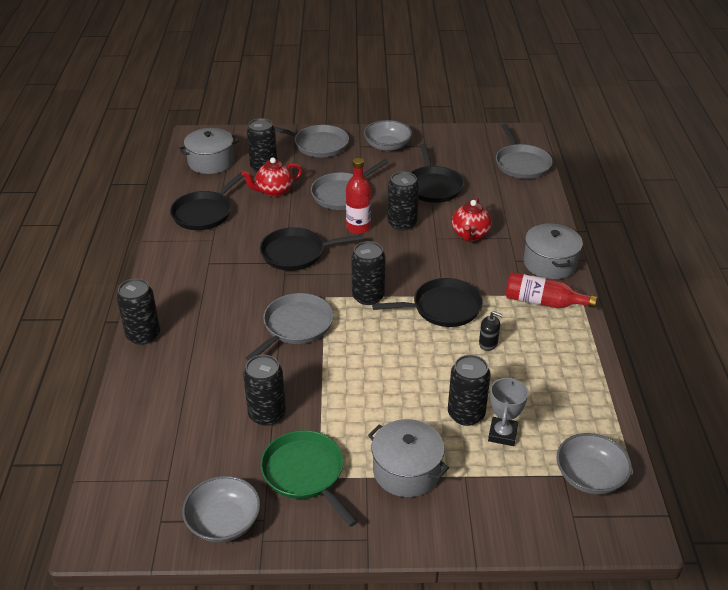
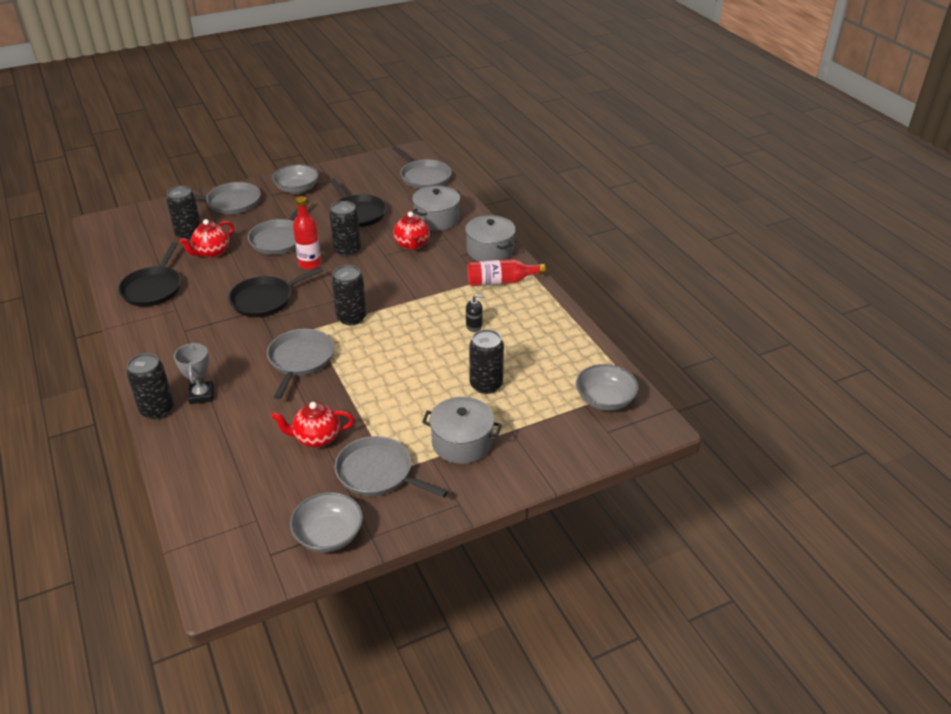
camera: 25 degrees left, 0 degrees up
grey pot [179,128,239,174] -> grey pot moved to [412,186,460,231]
black can [243,355,286,426] -> red teapot [271,402,354,448]
green pan [260,430,358,527] -> grey pan [335,436,448,497]
black pan [372,278,483,327] -> none
grey trophy [488,377,528,446] -> grey trophy moved to [174,343,214,404]

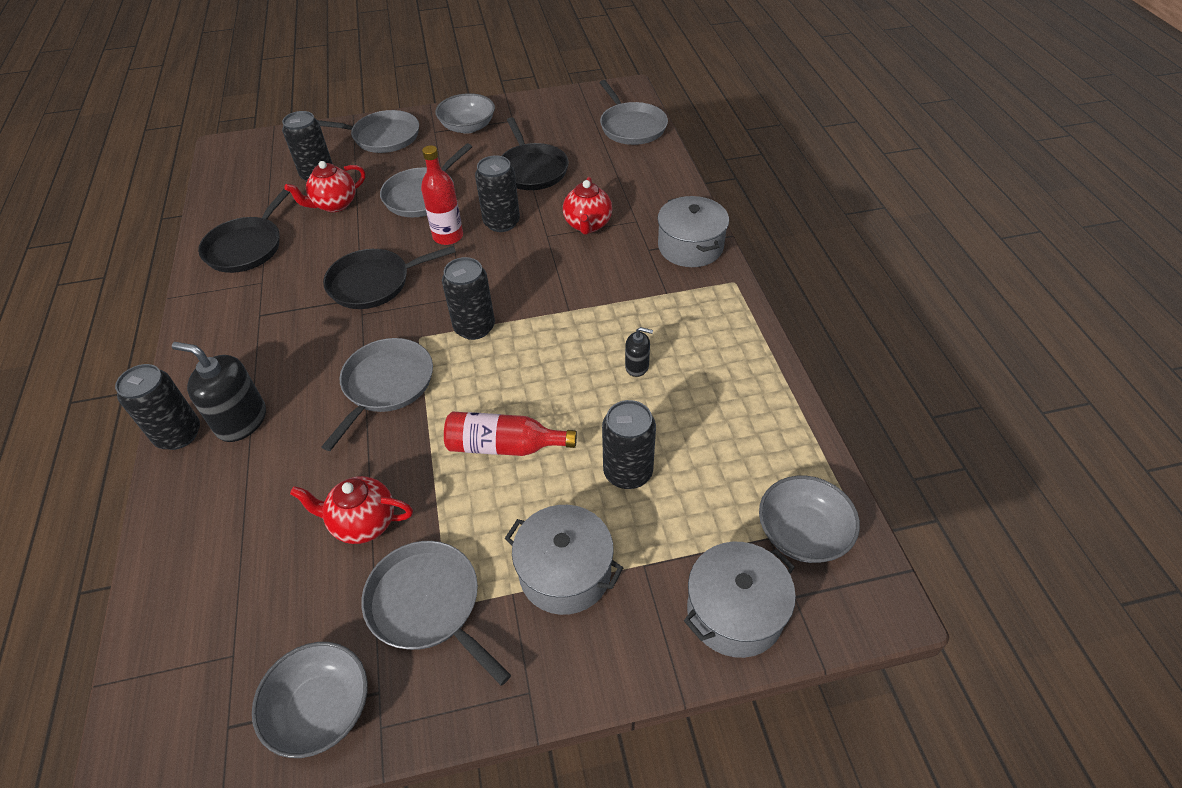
camera: 15 degrees right, 10 degrees up
grey trophy [174,343,214,404] -> black soap dispenser [172,342,266,442]
grey pot [412,186,460,231] -> grey pot moved to [684,542,796,658]
red bottle [467,259,546,286] -> red bottle moved to [444,412,577,456]

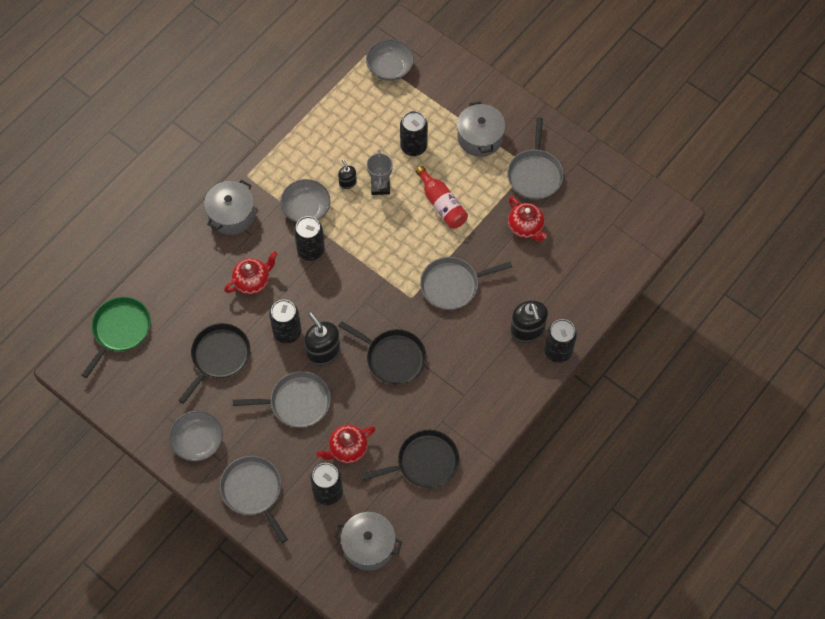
camera: 130 degrees left, 15 degrees up
grey bowl [252,642,367,758] -> grey bowl moved to [280,179,330,222]
red teapot [284,161,365,212] -> red teapot turned 135 degrees clockwise [317,425,376,463]
red bottle [421,145,463,245] -> black soap dispenser [304,312,340,366]
black can [442,257,495,340] -> black can moved to [294,216,325,261]
grey pan [599,80,668,145] -> green pan [82,297,151,378]
grey pot [684,542,796,658] -> grey pot moved to [335,512,402,571]
none -> grey trophy [367,150,393,195]

